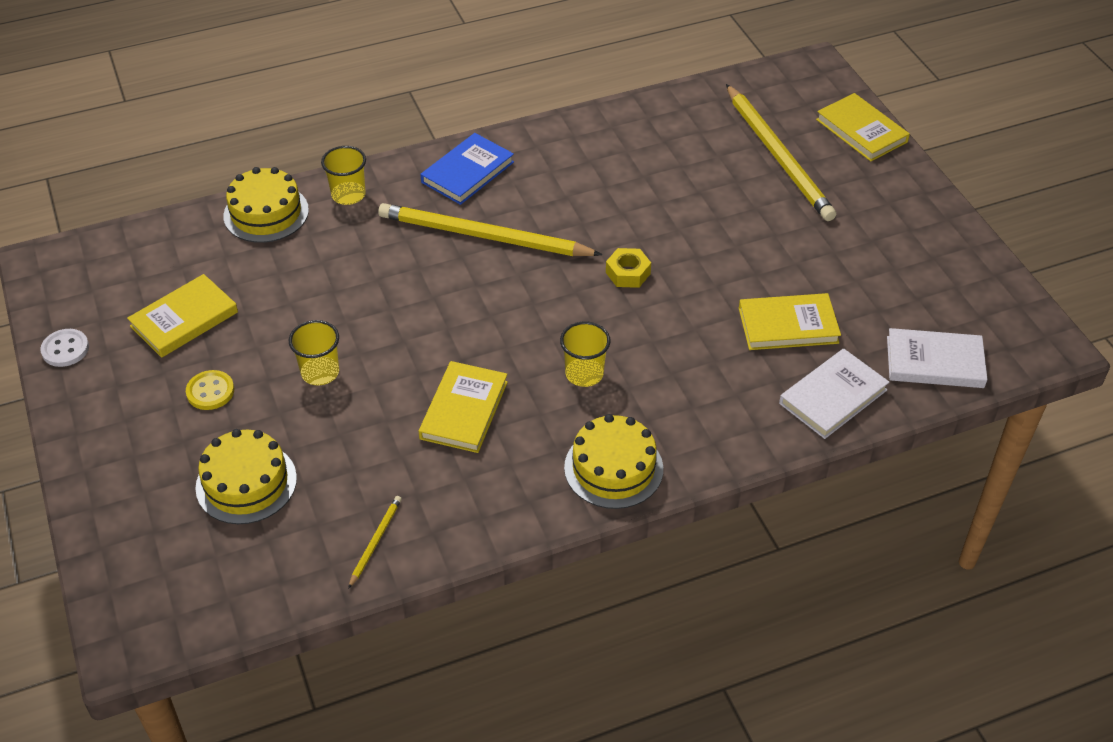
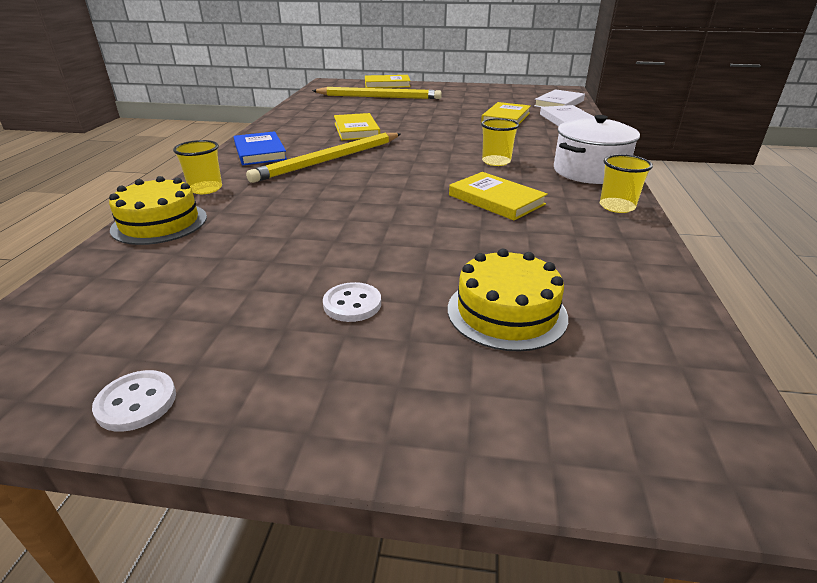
camera: 60 degrees left, 15 degrees down
yellow book [127,274,238,358] -> yellow book moved to [334,113,380,140]
yellow button [186,370,234,410] -> white button [323,282,381,322]
yellow cup [289,320,339,386] -> yellow cup moved to [600,154,653,213]
yellow pencil [348,496,402,589] -> none
yellow cake [564,414,663,509] -> white pot [554,115,640,184]
yellow nut [606,248,651,288] -> none

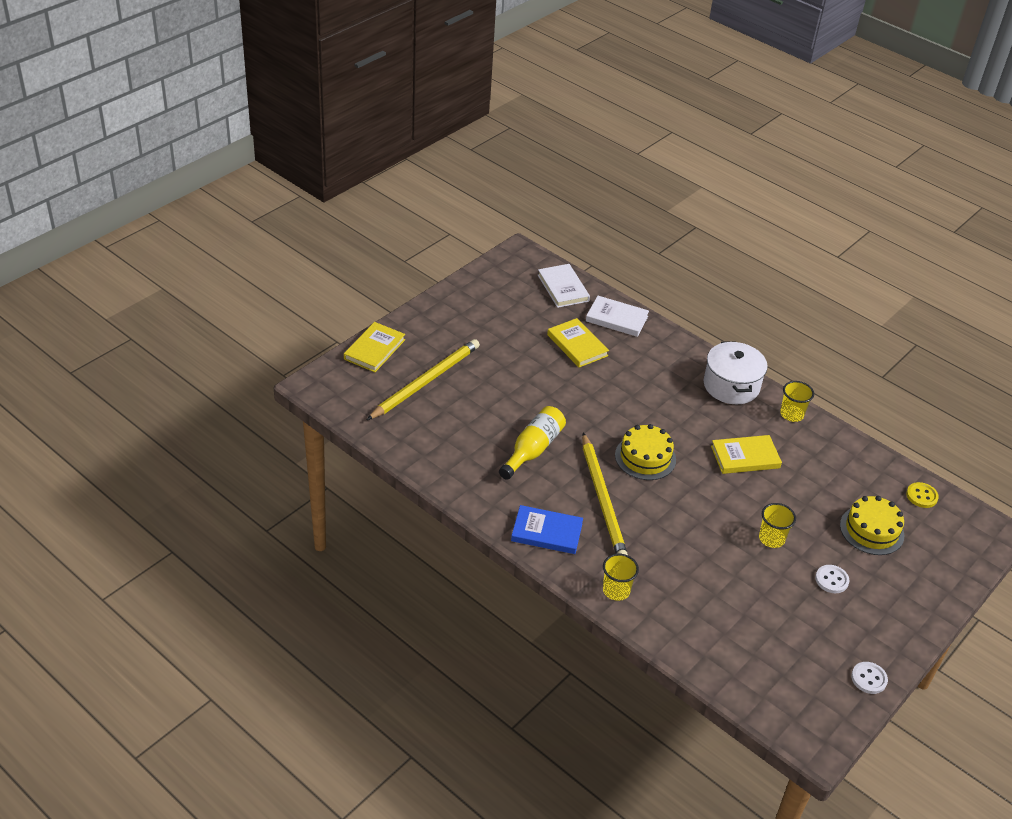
camera: 60 degrees left, 10 degrees up
yellow cake [109,176,207,245] -> yellow cake moved to [615,424,676,480]
yellow book [334,113,380,140] -> yellow bottle [499,406,566,480]
yellow cup [481,118,519,166] -> yellow cup moved to [759,503,796,548]
none -> yellow button [906,482,939,508]

